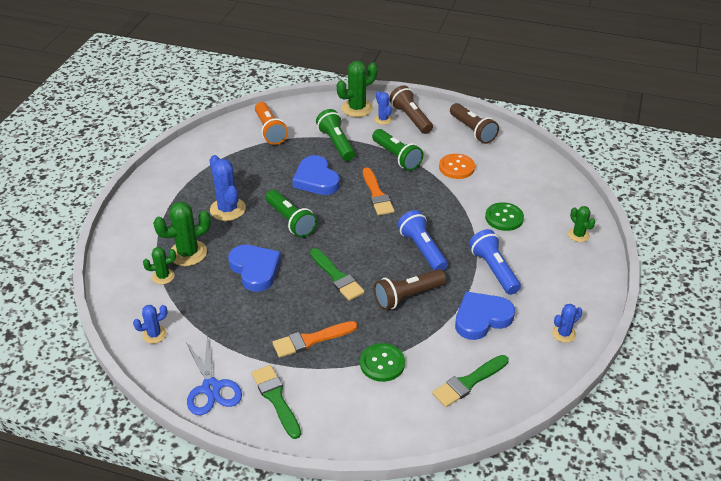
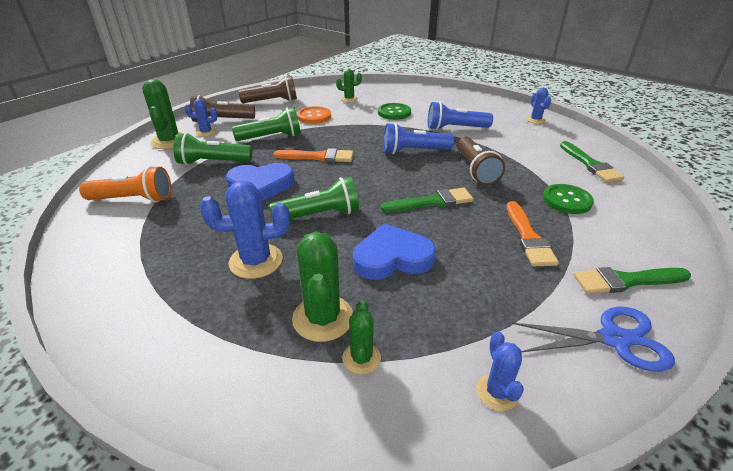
camera: 70 degrees left, 5 degrees down
blue heart [455,292,515,340] -> none
green cactus [568,206,595,242] -> green cactus moved to [336,69,362,102]

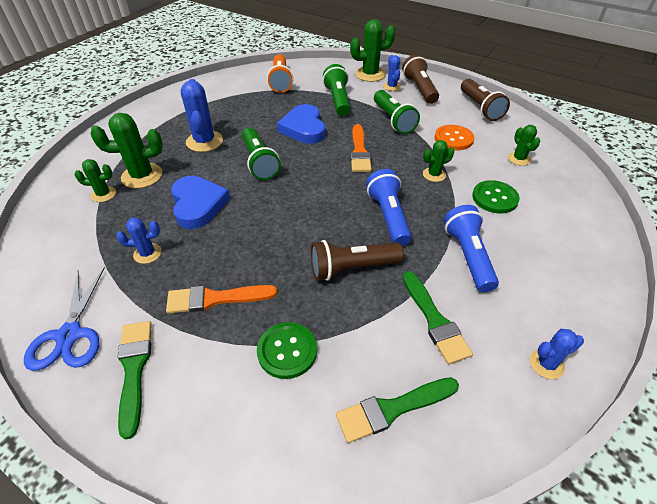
camera: 85 degrees right, 10 degrees up
green brush [381,188,473,213] -> green brush moved to [402,271,473,364]
blue cactus [476,332,524,411] -> blue cactus moved to [116,217,162,264]
none -> green cactus [423,140,454,182]

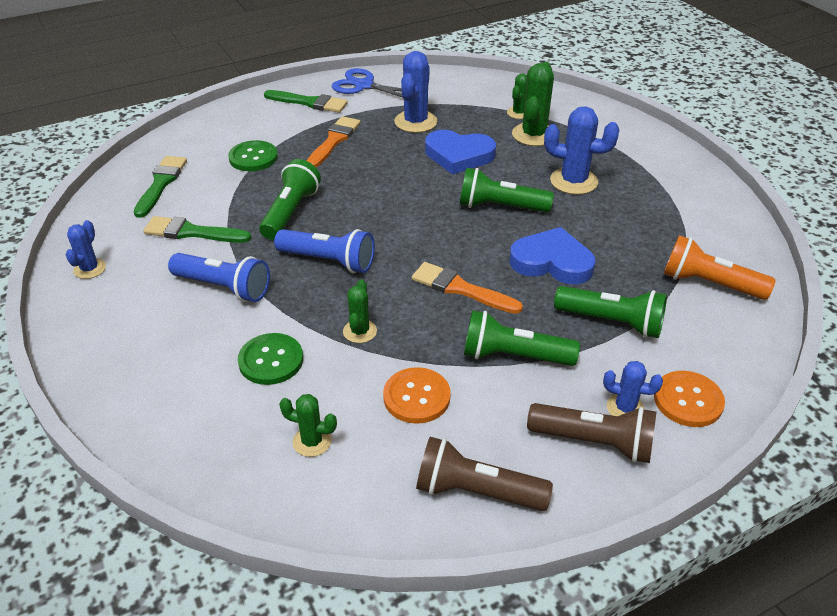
camera: 120 degrees right, 5 degrees down
blue cactus [116,217,162,264] -> blue cactus [394,51,437,133], size x1.73
brown flashlight [311,240,404,281] -> green flashlight [259,159,321,240]
green cactus [350,19,396,82] -> orange button [654,371,725,427]

